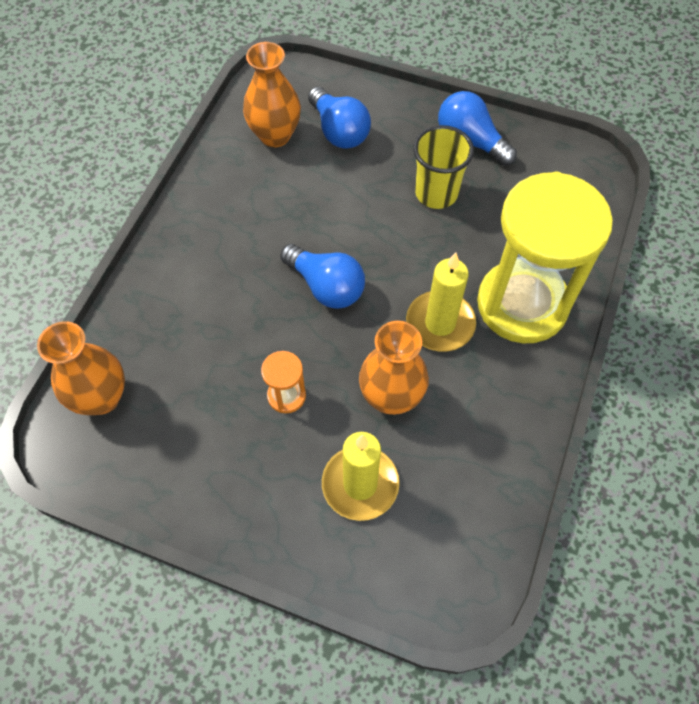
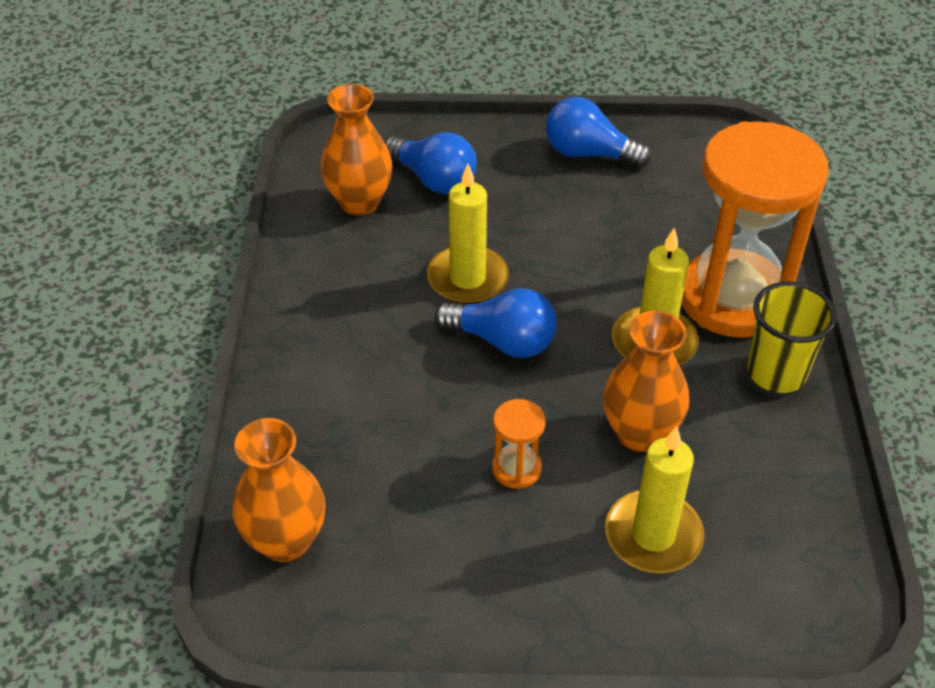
camera: 20 degrees left, 15 degrees down
yellow cup [413,125,474,209] -> yellow cup moved to [747,282,837,393]
yellow hourglass [477,172,613,343] -> orange hourglass [681,121,829,338]
none -> yellow candle [427,164,509,304]

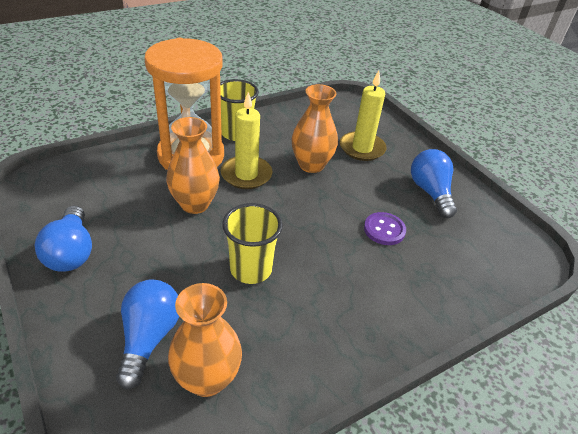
camera: 125 degrees left, 5 degrees down
orange vase [232,418,325,562] -> orange vase moved to [166,117,220,214]
yellow candle [427,164,509,304] -> yellow cup [222,203,283,284]
blue light bulb [435,288,557,358] -> blue light bulb moved to [411,149,457,218]
orange hourglass [492,399,546,489] -> none
none -> purple button [364,212,406,245]

